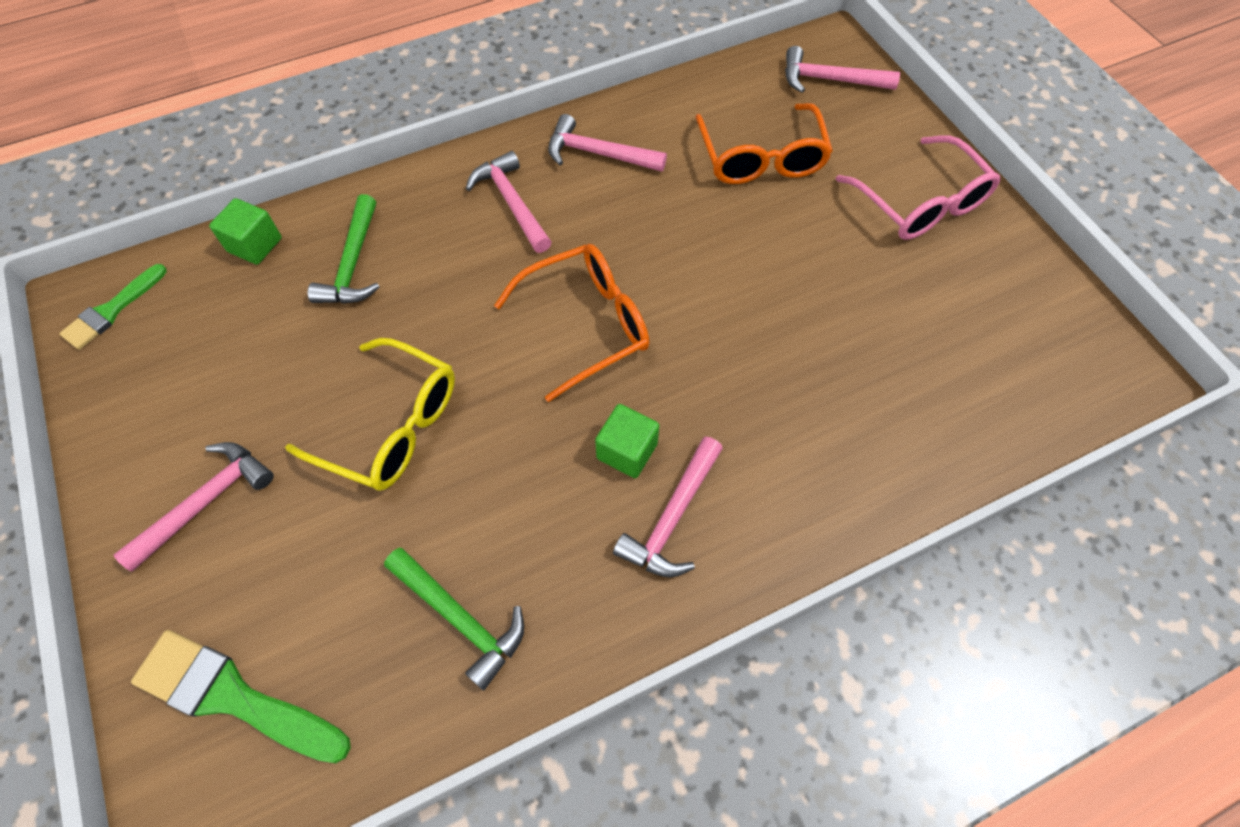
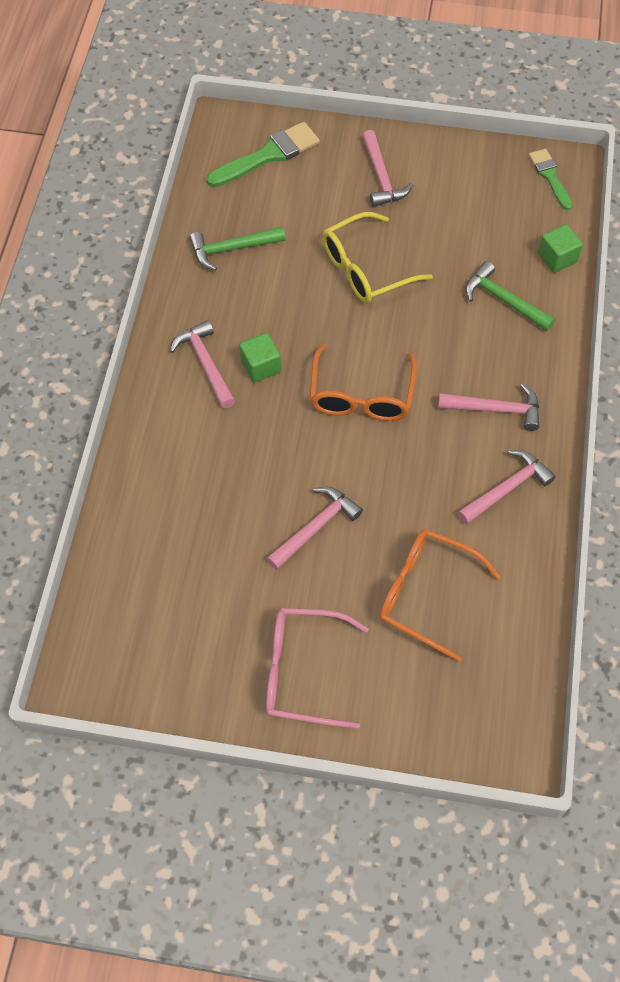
camera: 125 degrees right, 0 degrees up
pink hammer [785,46,900,93] -> pink hammer moved to [266,487,363,570]

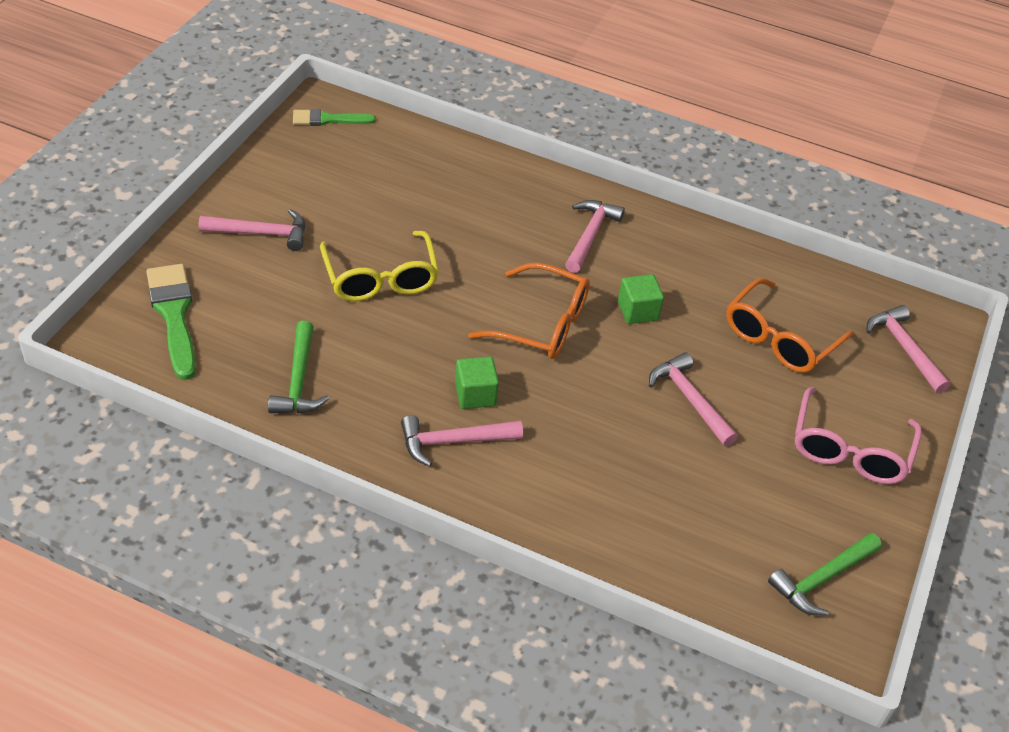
camera: 80 degrees left, 15 degrees down
pink hammer [458,450,556,525] -> pink hammer moved to [866,305,950,394]
green hammer [465,261,555,331] -> green hammer moved to [768,533,882,616]
green cube [538,224,583,273] -> green cube moved to [618,274,664,324]

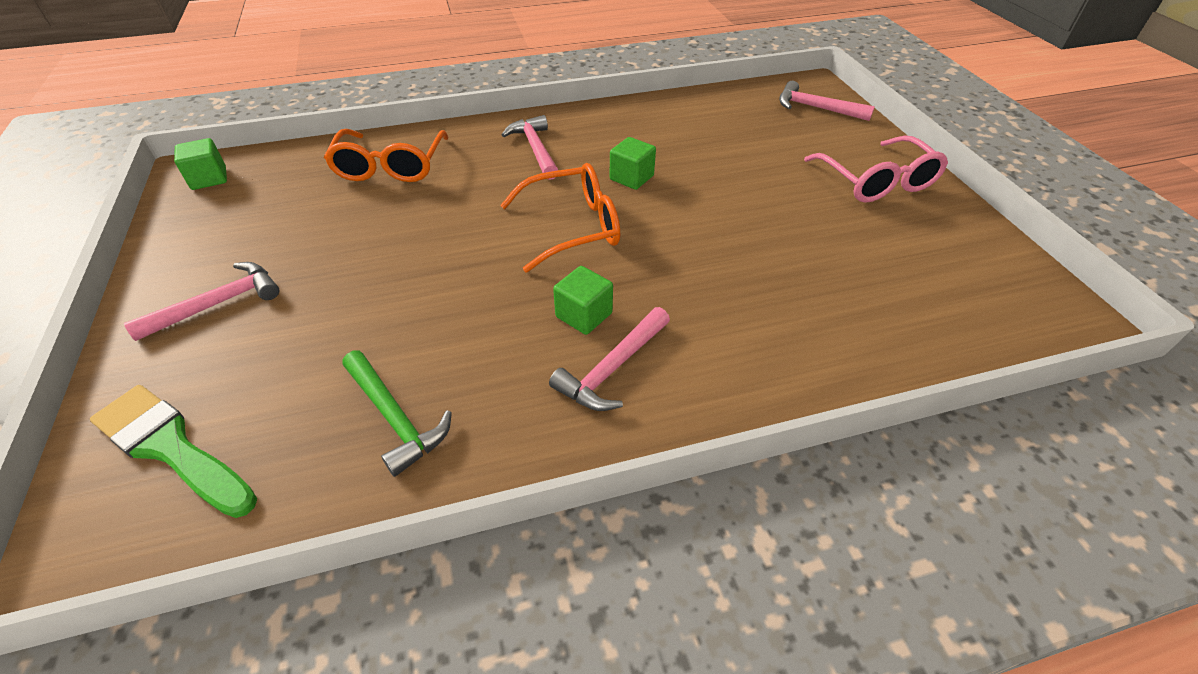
camera: 35 degrees left, 0 degrees up
green brush [293,109,376,126] -> green cube [174,138,227,190]
yellow glasses [320,231,439,301] -> none
pink hammer [649,352,738,446] -> none
orange glasses [726,278,854,373] -> orange glasses moved to [324,129,448,182]
green hammer [768,533,882,616] -> none

